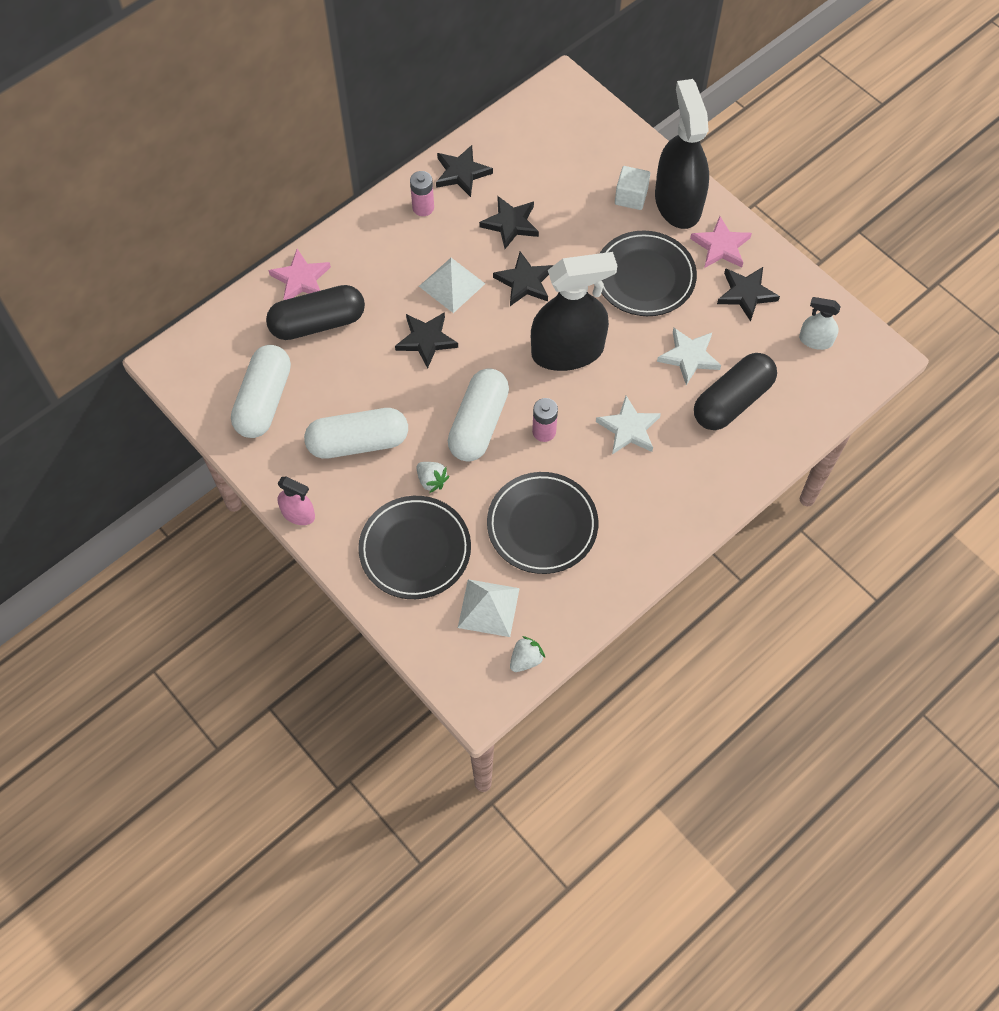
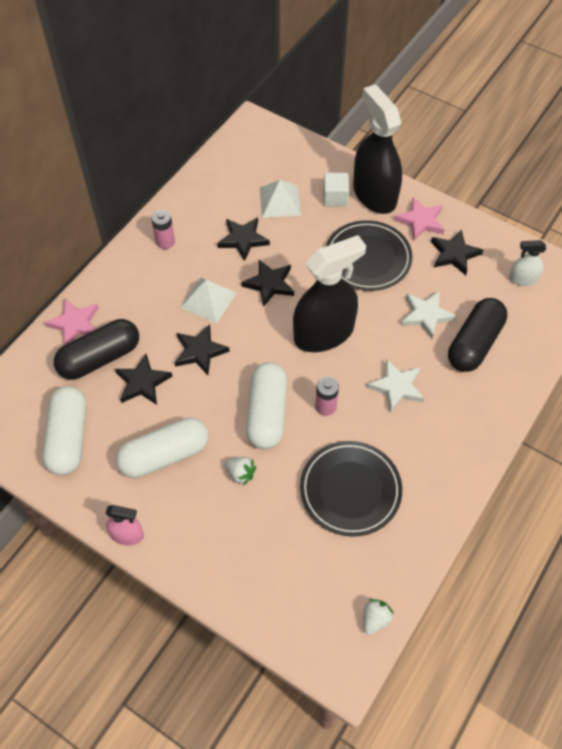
camera: 15 degrees left, 5 degrees down
black plate [358,496,471,599] -> none
black star [436,145,493,197] -> black star moved to [115,354,172,405]
white pyramid [458,579,520,637] -> white pyramid moved to [260,180,301,218]

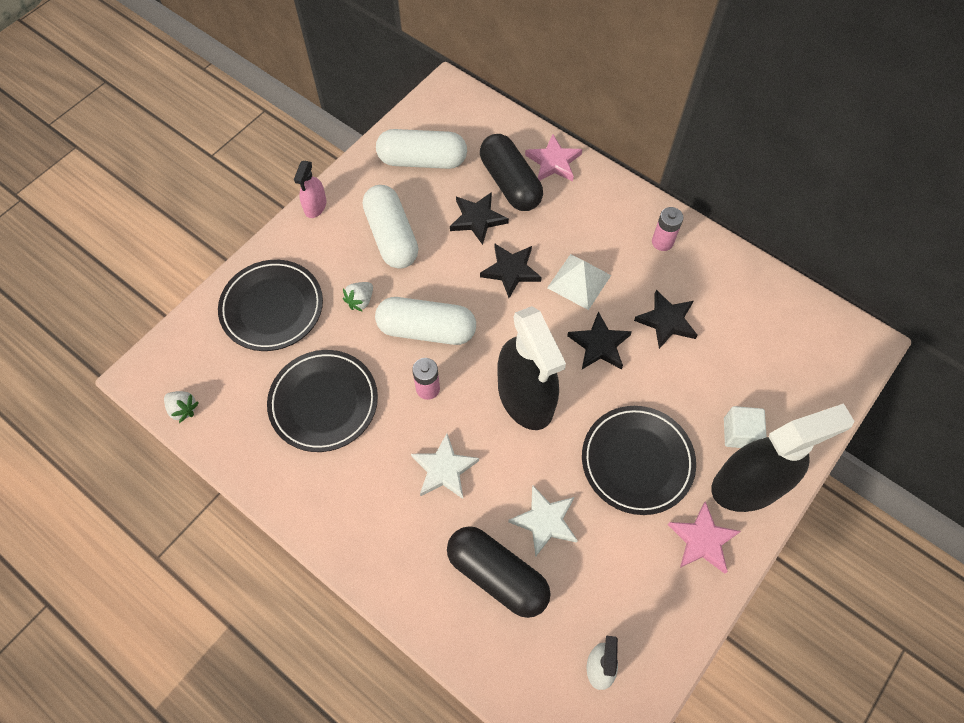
camera: 95 degrees right, 5 degrees up
white pyramid [260,180,301,218] -> none
black star [431,229,483,275] -> none
none -> black plate [218,260,323,351]

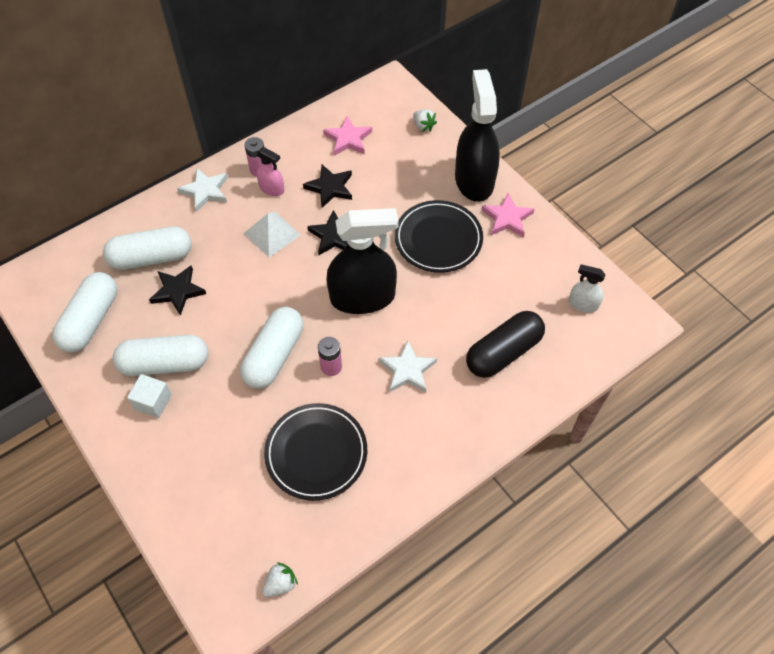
camera: 75 degrees left, 5 degrees down
black plate [218,260,323,351] -> none
pink spray bottle [294,161,326,218] -> pink spray bottle moved to [256,147,284,196]
white strawberry [343,282,373,312] -> white strawberry moved to [413,109,437,132]
black capsule [480,134,543,211] -> white capsule [103,226,192,270]
black star [480,244,542,298] -> none
white star [508,486,578,557] -> white star moved to [177,168,228,212]
pink star [525,134,582,181] -> pink star moved to [323,116,372,156]
white cube [724,406,767,448] -> white cube moved to [127,374,172,418]

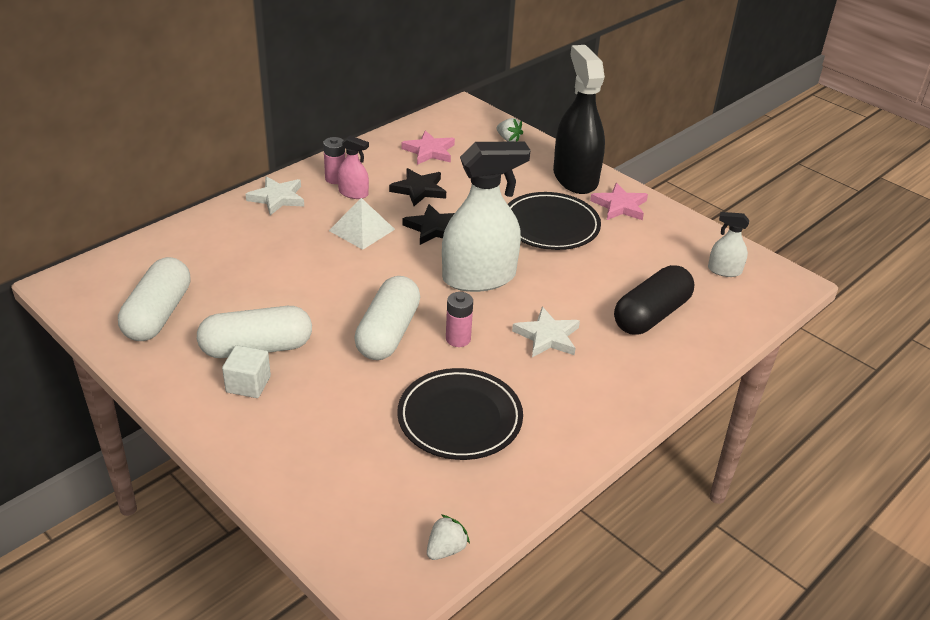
camera: 10 degrees left, 20 degrees down
white capsule [103,226,192,270] -> none
black star [149,265,206,316] -> none
black spray bottle [326,208,398,314] -> white spray bottle [442,141,530,292]

